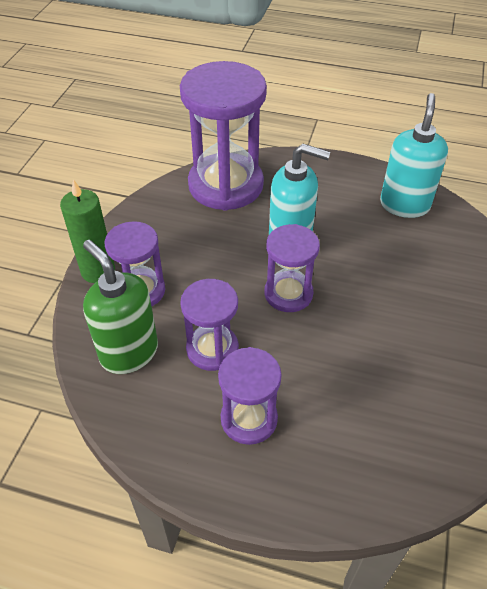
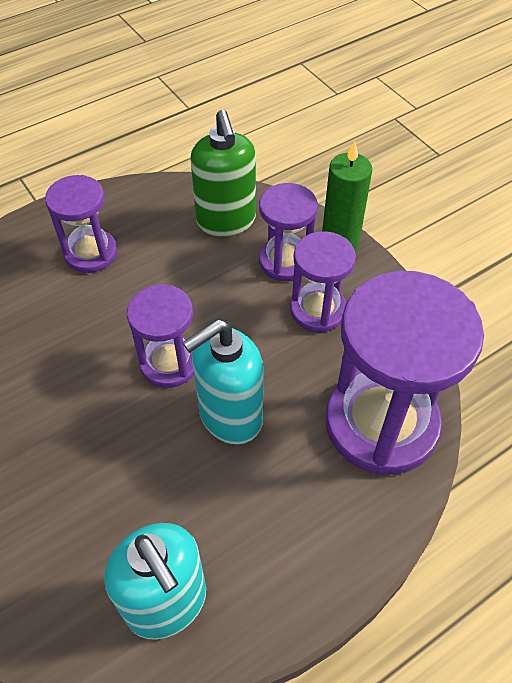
camera: 130 degrees right, 5 degrees up
green soap dispenser [83,240,158,374] -> green soap dispenser turned 75 degrees clockwise [190,110,256,237]
purple hourglass [180,279,239,371] -> purple hourglass moved to [290,231,356,332]

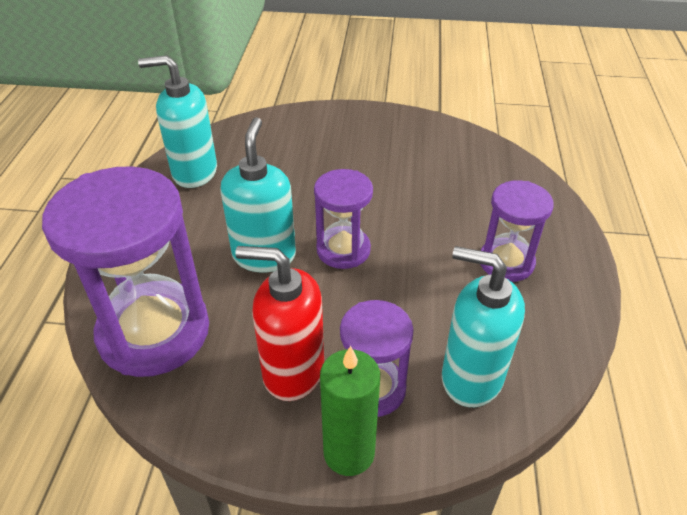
camera: 130 degrees right, 10 degrees down
green soap dispenser [190,110,256,237] -> turquoise soap dispenser [442,246,525,407]
purple hourglass [290,231,356,332] -> red soap dispenser [235,246,324,401]

